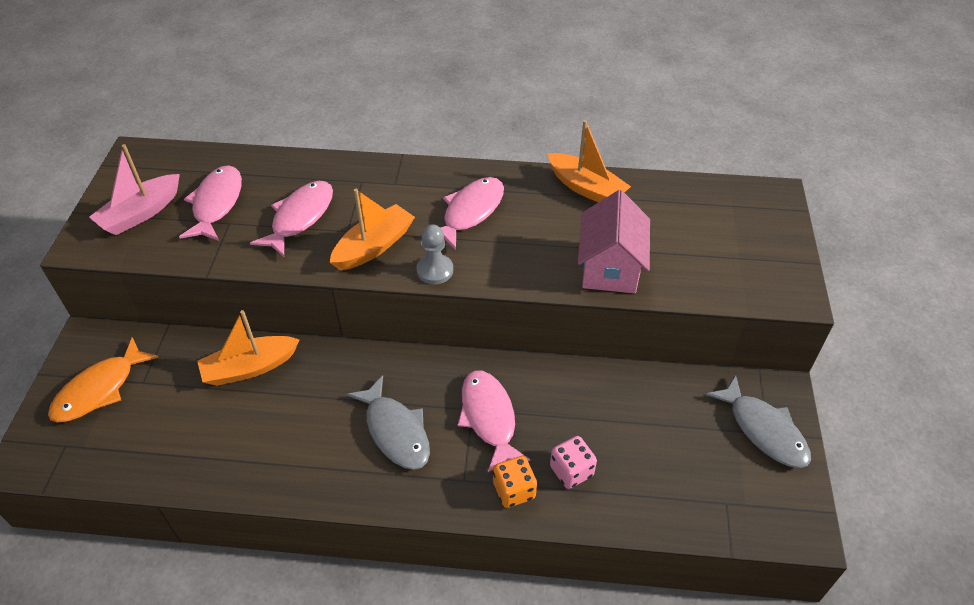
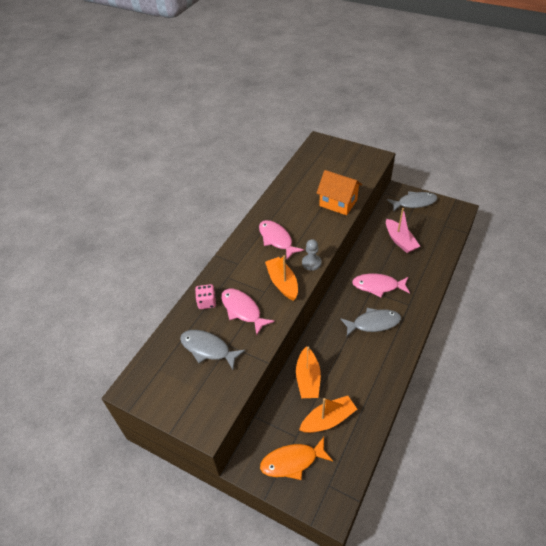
camera: 65 degrees left, 0 degrees up
orange fish [48,337,159,423] -> orange fish turned 105 degrees clockwise [260,437,333,480]
pink boat [89,144,180,235] -> pink boat moved to [386,208,420,253]
pink fish [179,165,242,241] -> grey fish [180,330,246,370]
orange dice [493,456,537,508] -> none
orange boat [547,120,631,202] -> orange boat moved to [299,396,357,433]
pink dice [550,436,597,489] -> pink dice moved to [195,284,216,309]
pink house [578,190,650,293] -> orange house [317,170,362,215]

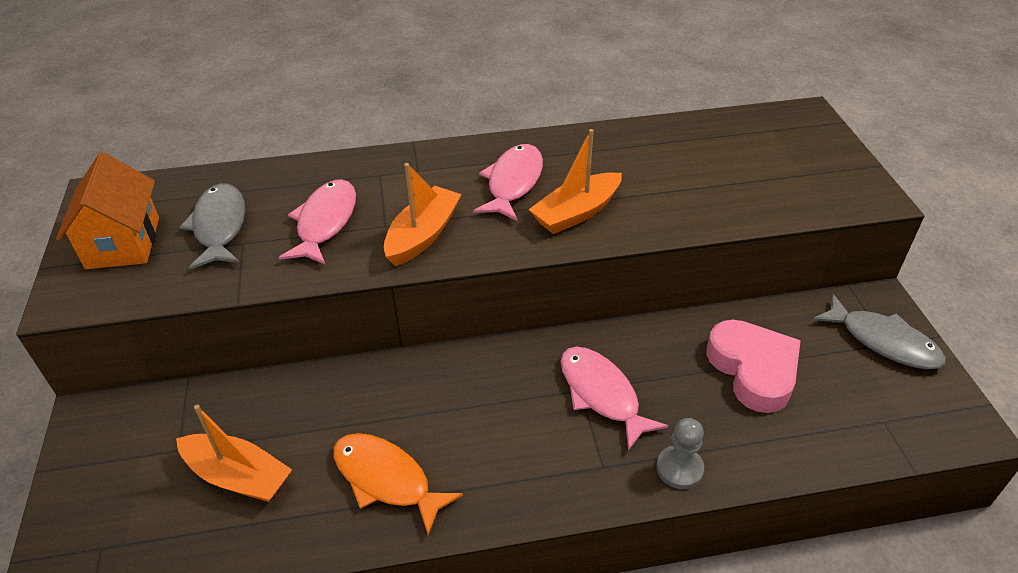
camera: 50 degrees right, 5 degrees down
pink dice [195,284,216,309] -> none
orange fish [260,437,333,480] -> orange fish moved to [333,433,463,535]
orange boat [296,346,321,398] -> orange boat moved to [528,129,622,234]
grey pawn [302,239,322,271] -> grey pawn moved to [656,418,704,489]
orange house [317,170,362,215] -> orange house moved to [56,152,159,269]
grey fish [340,308,401,336] -> none
pink boat [386,208,420,253] -> pink heart [706,320,801,413]

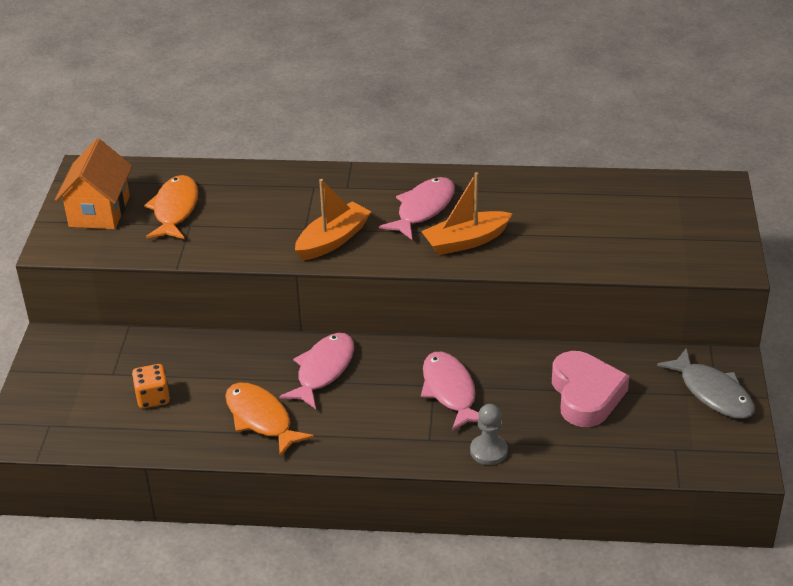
camera: 15 degrees right, 5 degrees down
orange boat [176,405,292,502] -> orange dice [132,364,170,409]
grey fish [179,183,245,269] -> orange fish [144,175,198,239]
pink fish [279,179,356,265] -> pink fish moved to [279,333,354,409]

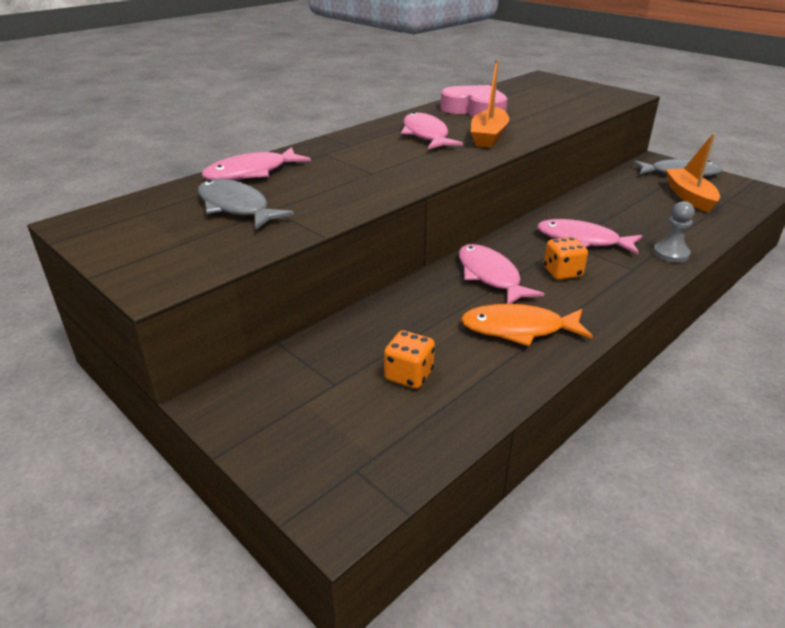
camera: 50 degrees left, 5 degrees down
orange house [55,139,132,229] -> none
orange fish [144,175,198,239] -> grey fish [198,179,294,229]
orange boat [295,179,372,260] -> orange boat moved to [666,133,720,213]
pink heart [552,351,629,427] -> pink heart moved to [440,85,507,117]
none -> pink fish [201,147,311,180]
none -> orange dice [544,237,588,280]

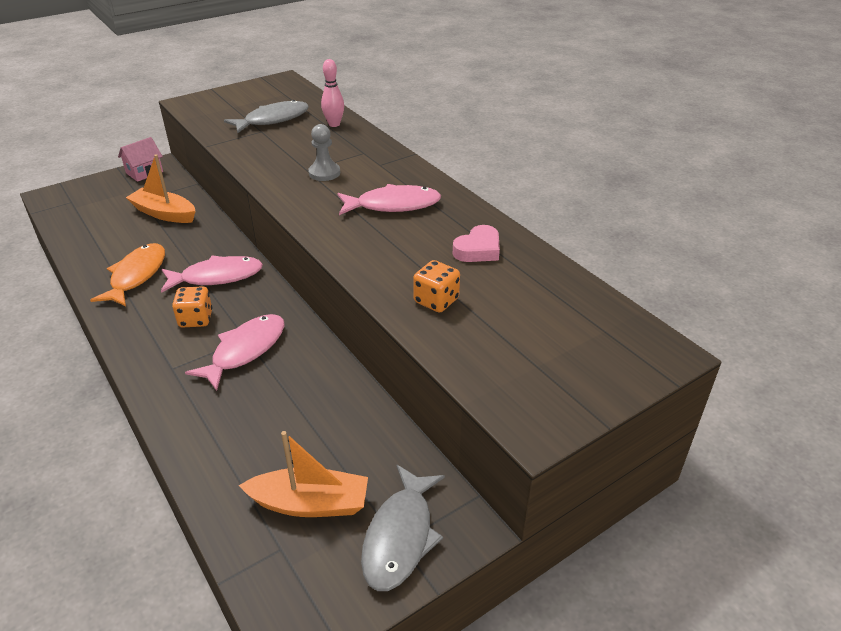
camera: 100 degrees right, 5 degrees up
pink fish [201,147,311,180] -> pink bowling pin [321,59,344,127]
orange dice [384,330,435,389] -> orange dice moved to [413,260,460,312]
pink heart [440,85,507,117] -> pink heart [453,225,500,262], size x0.60
orange boat [471,59,509,148] -> orange boat moved to [126,154,196,223]
grey pawn [653,201,695,263] -> grey pawn moved to [308,124,340,181]
none -> pink house [118,137,163,182]

